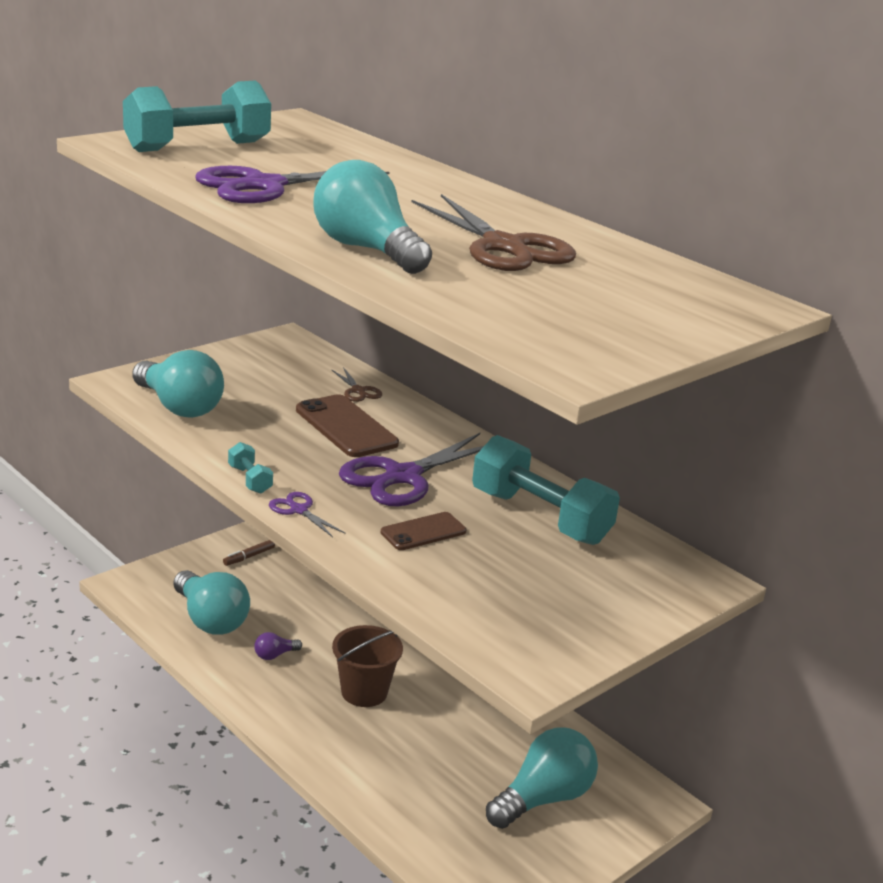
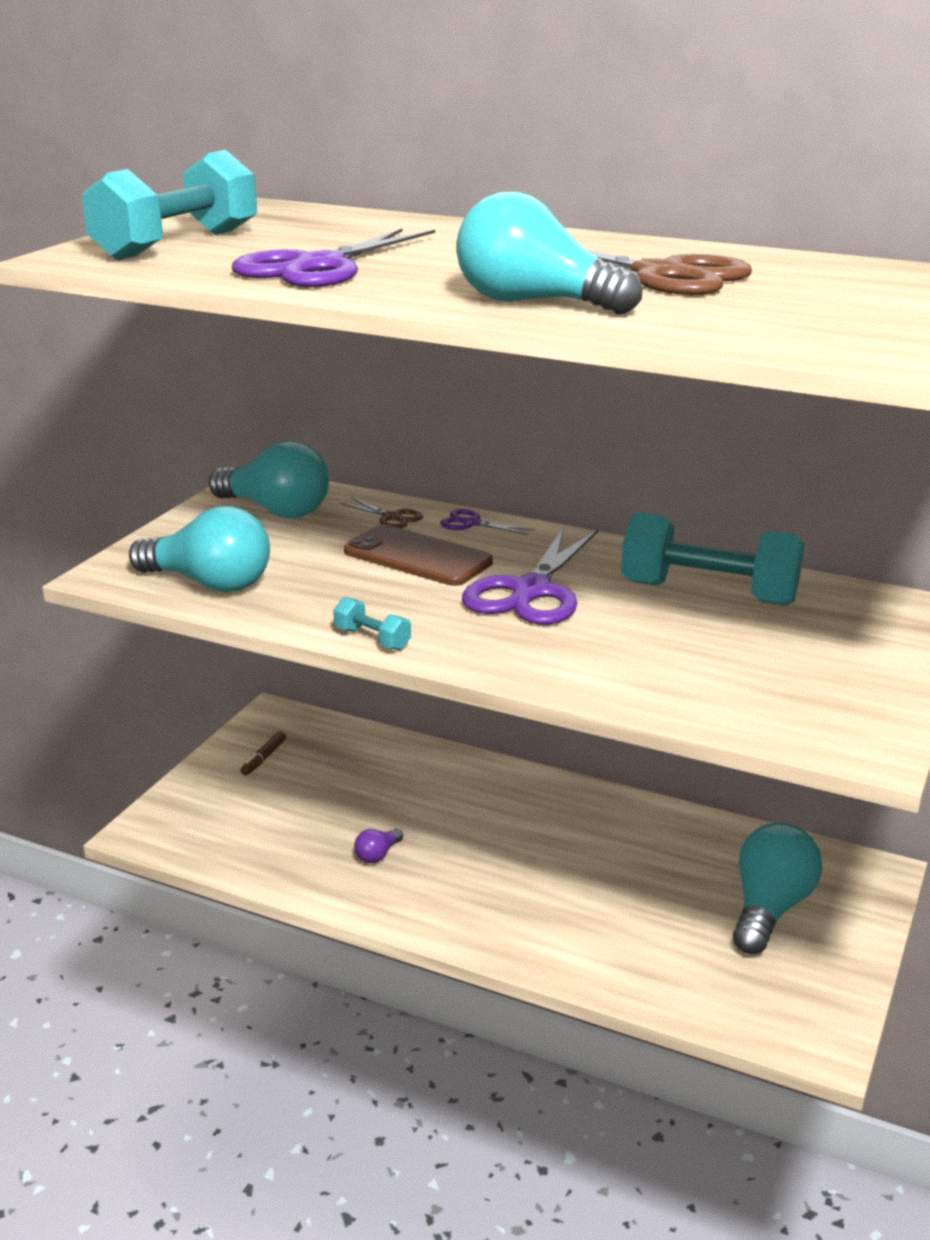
camera: 20 degrees left, 0 degrees up
turquoise light bulb [173,570,250,635] -> turquoise light bulb moved to [209,441,329,518]
purple scissors [269,492,345,537] -> purple scissors moved to [440,509,535,535]
brown bucket [332,625,403,707] -> none
brown phone [381,512,467,550] -> none

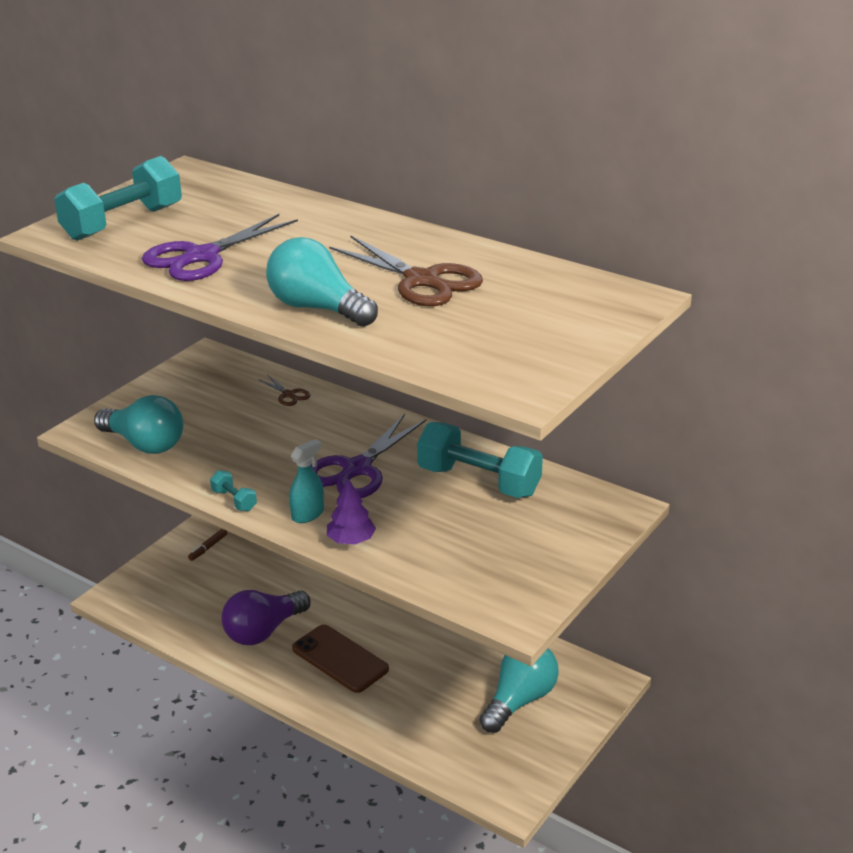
camera: 10 degrees right, 5 degrees up
turquoise light bulb [209,441,329,518] -> none
brown phone [344,525,493,586] -> brown phone moved to [292,624,389,693]
purple light bulb [354,829,403,863] -> purple light bulb [221,590,310,645], size x2.31
purple scissors [440,509,535,535] -> none
none -> turquoise spray bottle [289,439,324,523]
none -> purple tree [327,478,376,544]

